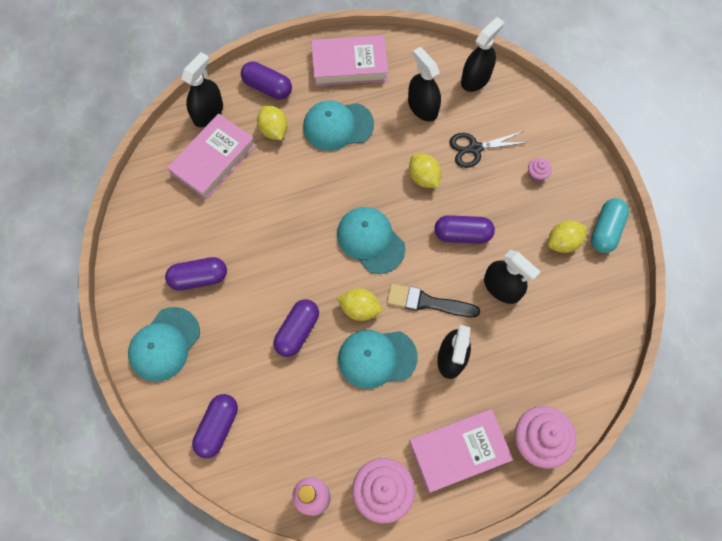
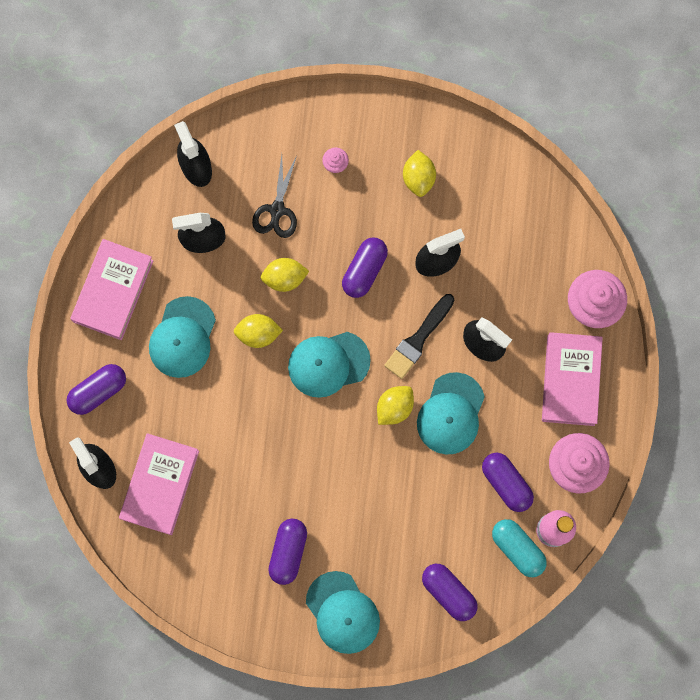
camera: 65 degrees left, 10 degrees up
pink book [167,114,256,200] -> pink book turned 45 degrees clockwise [119,433,199,535]
yellow lemon [257,105,288,140] -> yellow lemon moved to [234,314,283,348]
purple capsule [273,299,319,357] -> purple capsule moved to [482,453,534,512]
turquoise capsule [591,198,629,253] -> turquoise capsule moved to [492,519,547,577]

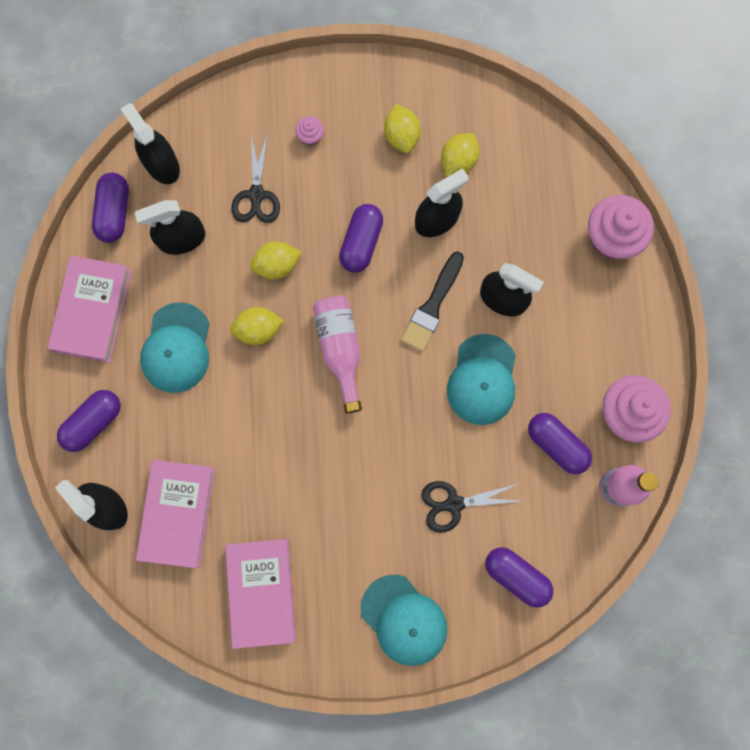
camera: 10 degrees left, 0 degrees up
purple capsule [268,519,307,585] -> purple capsule moved to [92,173,129,243]
turquoise cap [288,332,371,398] -> pink bottle [313,296,362,413]
yellow lemon [377,386,414,425] -> yellow lemon moved to [441,133,479,177]
turquoise capsule [492,519,547,577] -> none
pink book [542,332,603,426] -> pink book moved to [225,539,296,649]
none -> black scissors [421,481,520,533]

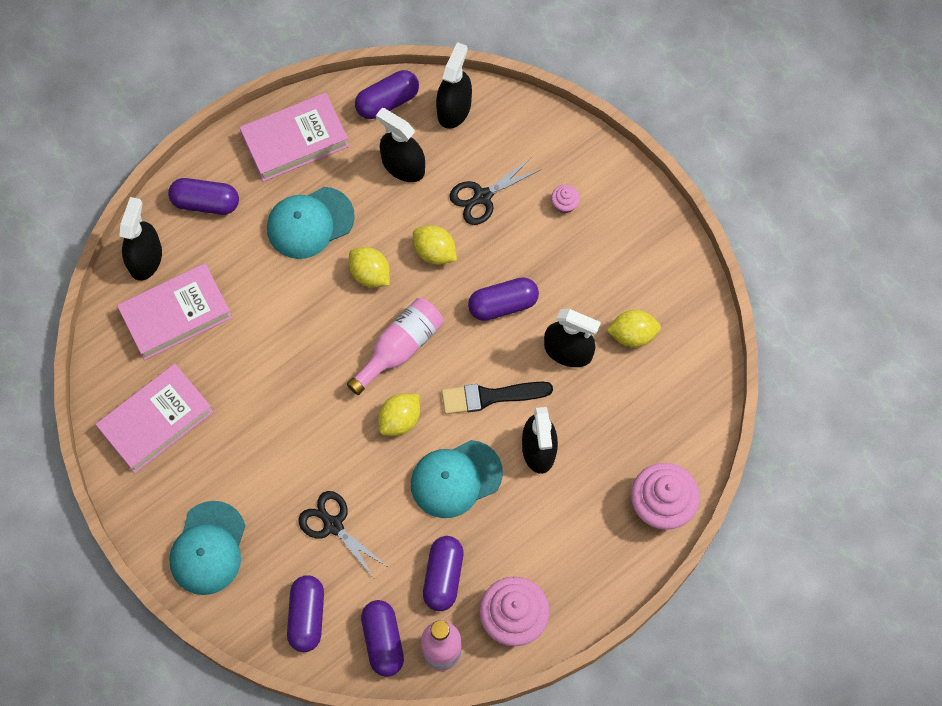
camera: 55 degrees right, 10 degrees down
yellow lemon [384,104,421,153] -> yellow lemon moved to [378,393,420,436]
none -> purple capsule [361,600,404,677]

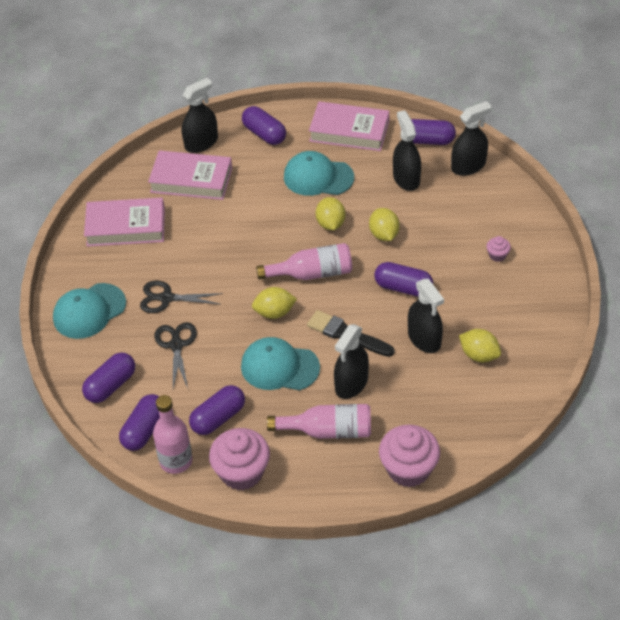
camera: 40 degrees right, 20 degrees down
black scissors [449,157,542,225] -> black scissors moved to [140,281,223,313]
none -> pink bottle [267,404,371,439]

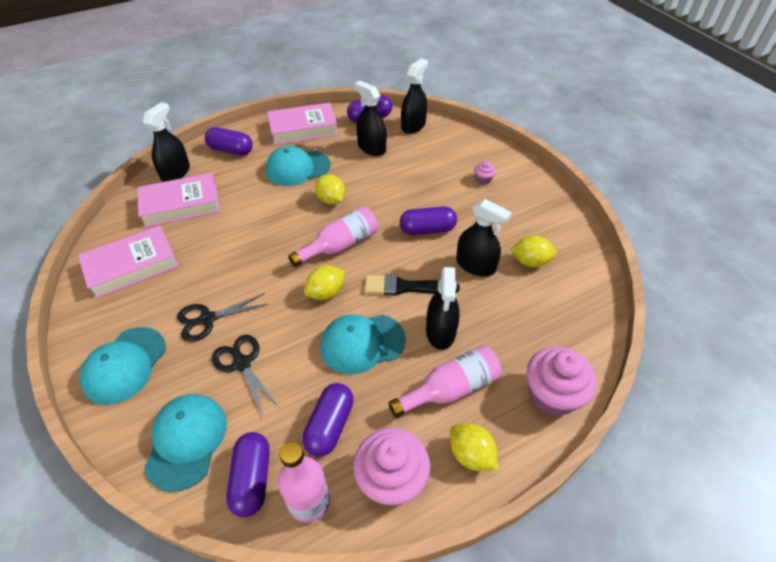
camera: 30 degrees left, 0 degrees up
purple capsule [82,352,135,403] -> turquoise cap [144,394,227,492]
yellow lemon [369,208,400,241] -> yellow lemon moved to [450,424,498,471]

